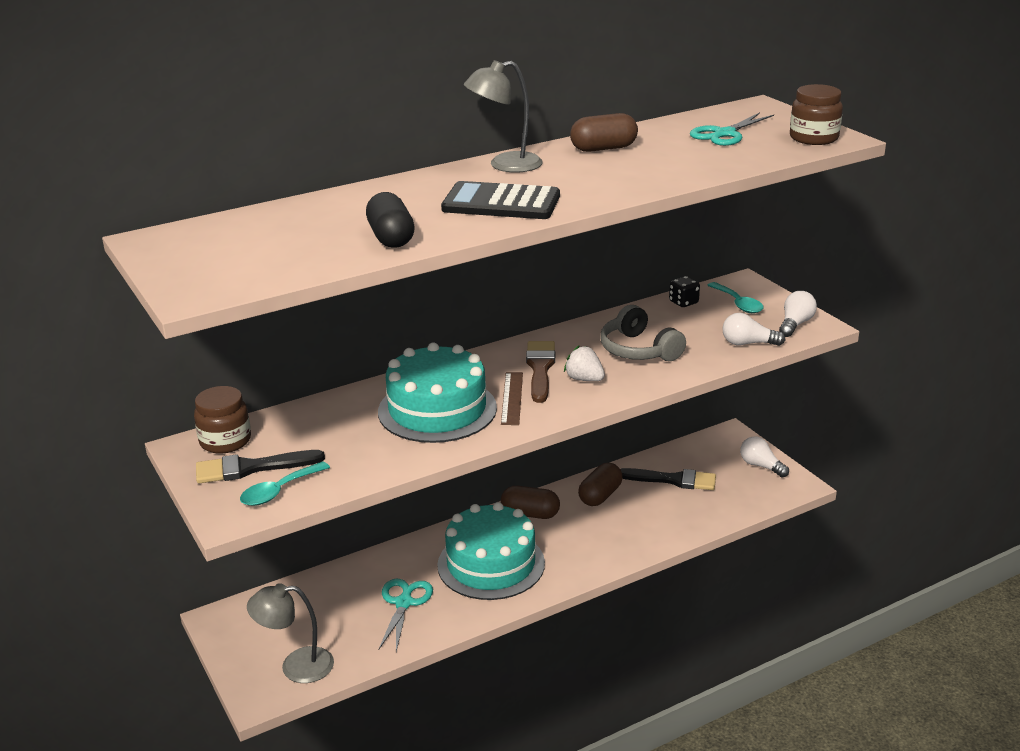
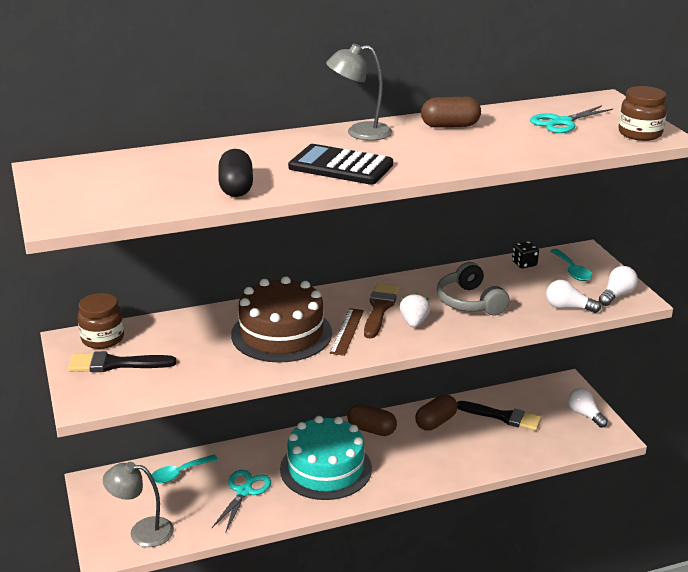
camera: 10 degrees right, 0 degrees up
turquoise spoon [240,461,330,506] -> turquoise spoon moved to [152,455,218,483]
turquoise cake [378,342,497,443] -> brown cake [231,276,332,363]
white strawberry [564,346,605,381] -> white strawberry turned 45 degrees clockwise [400,292,430,327]

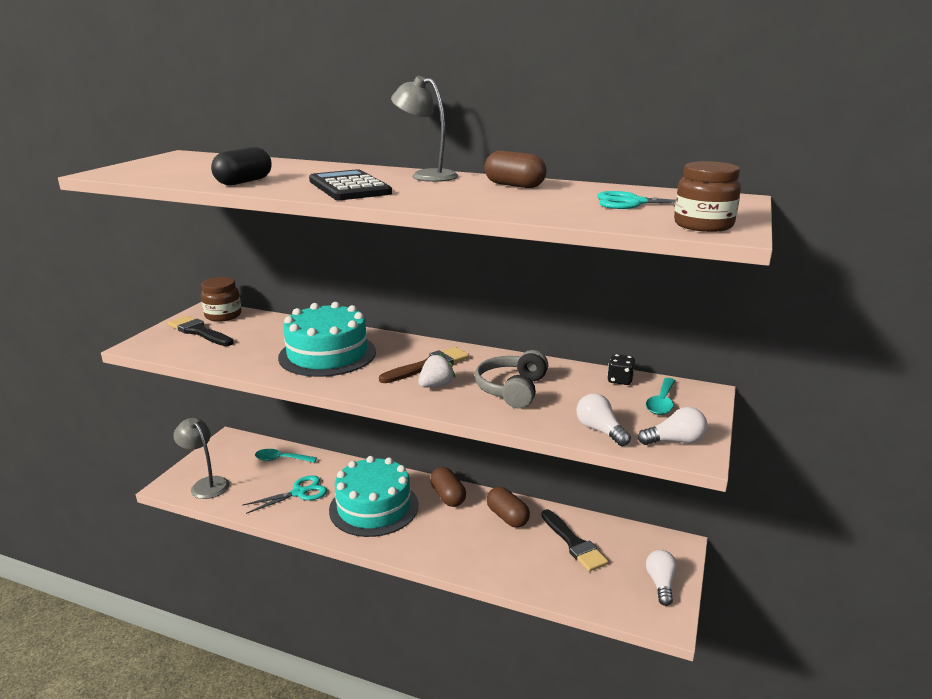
camera: 40 degrees right, 5 degrees down
brown cake [231,276,332,363] -> turquoise cake [278,302,376,377]
brown ruler [330,308,364,356] -> none
brown capsule [415,394,457,431] -> brown capsule turned 60 degrees clockwise [487,487,530,528]

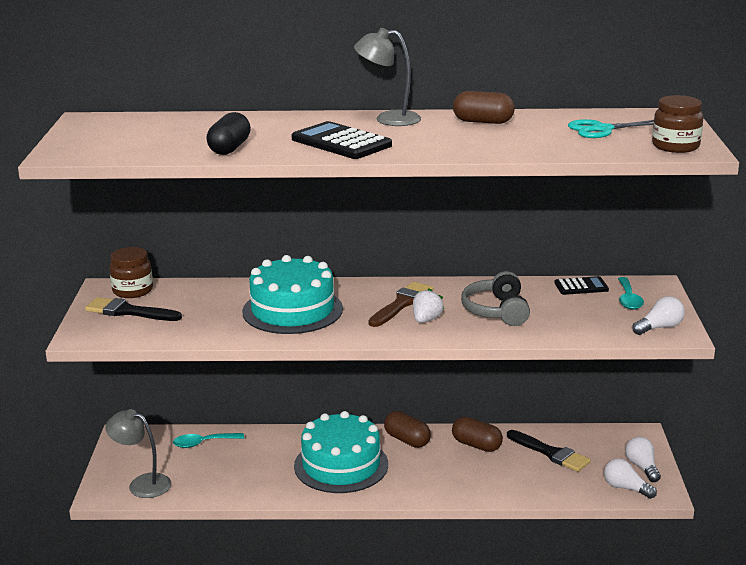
camera: 20 degrees left, 0 degrees up
turquoise scissors [242,475,327,514] -> none
white light bulb [576,393,631,446] -> white light bulb moved to [604,459,657,499]
black dice [607,354,635,385] -> black calculator [555,276,609,295]

